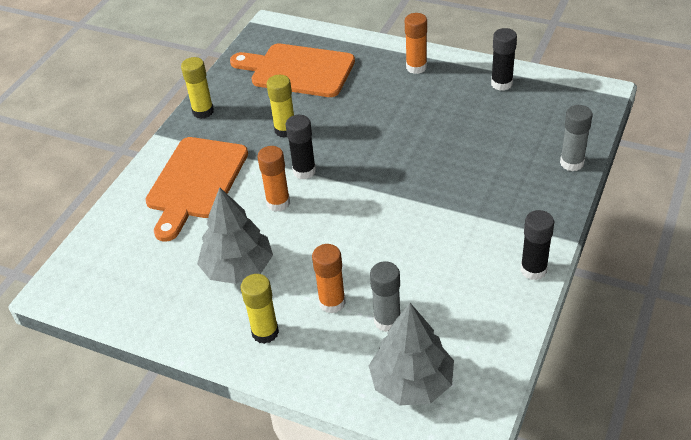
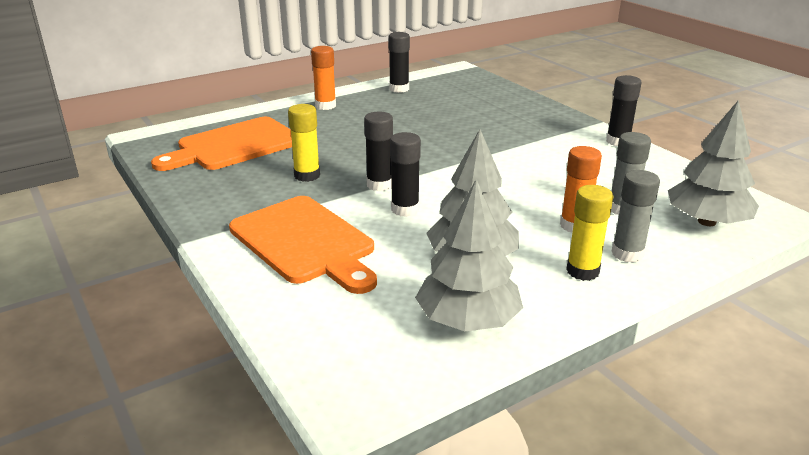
camera: 60 degrees left, 15 degrees down
yellow glue stick [181,57,214,119] -> none
orange glue stick [257,146,290,212] -> black glue stick [390,132,421,217]
grey glue stick [560,105,593,171] -> grey glue stick moved to [612,170,660,263]
none -> grey tree [415,179,523,331]

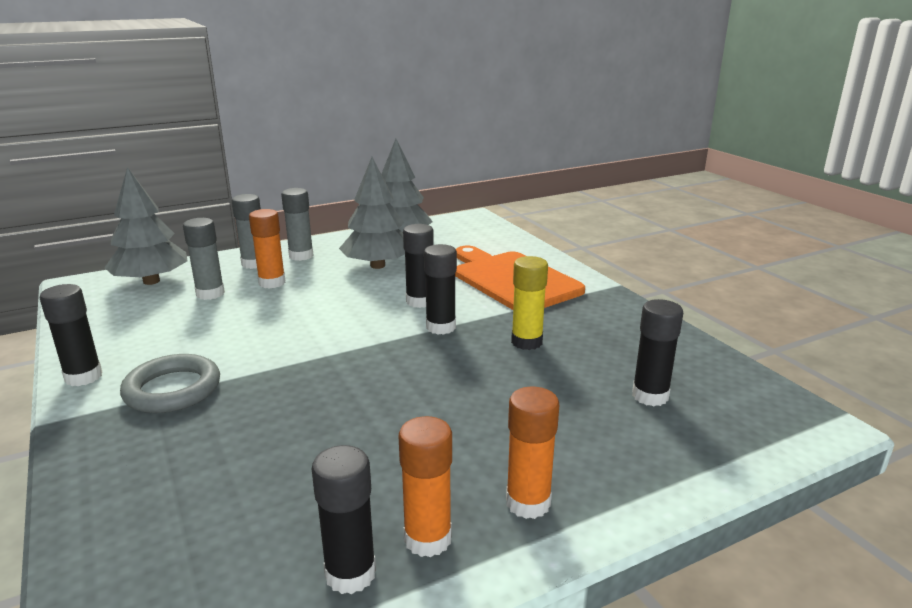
camera: 175 degrees left, 5 degrees down
orange cutting board [151,117,292,171] -> black glue stick [632,299,683,406]
yellow glue stick [566,185,613,281] -> grey glue stick [281,188,314,261]
none -> grey ring [120,354,220,413]
none -> orange glue stick [399,416,452,557]

